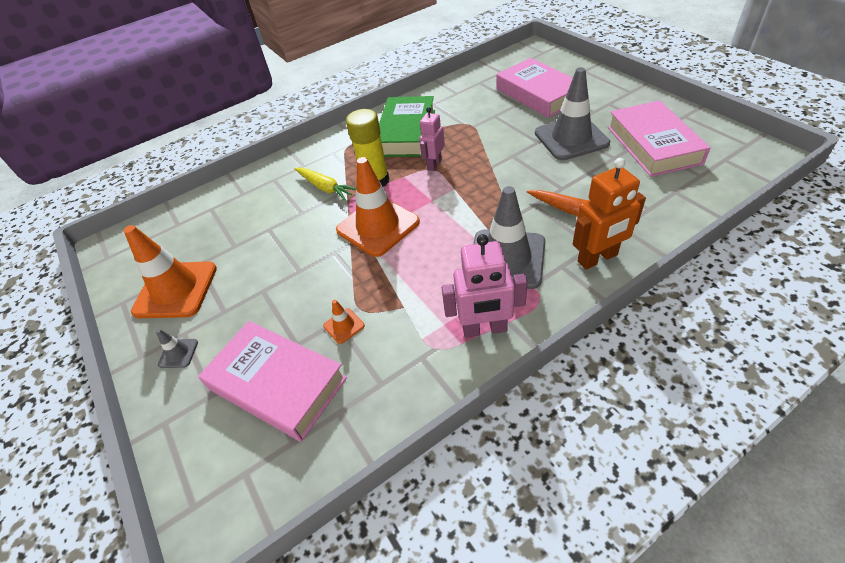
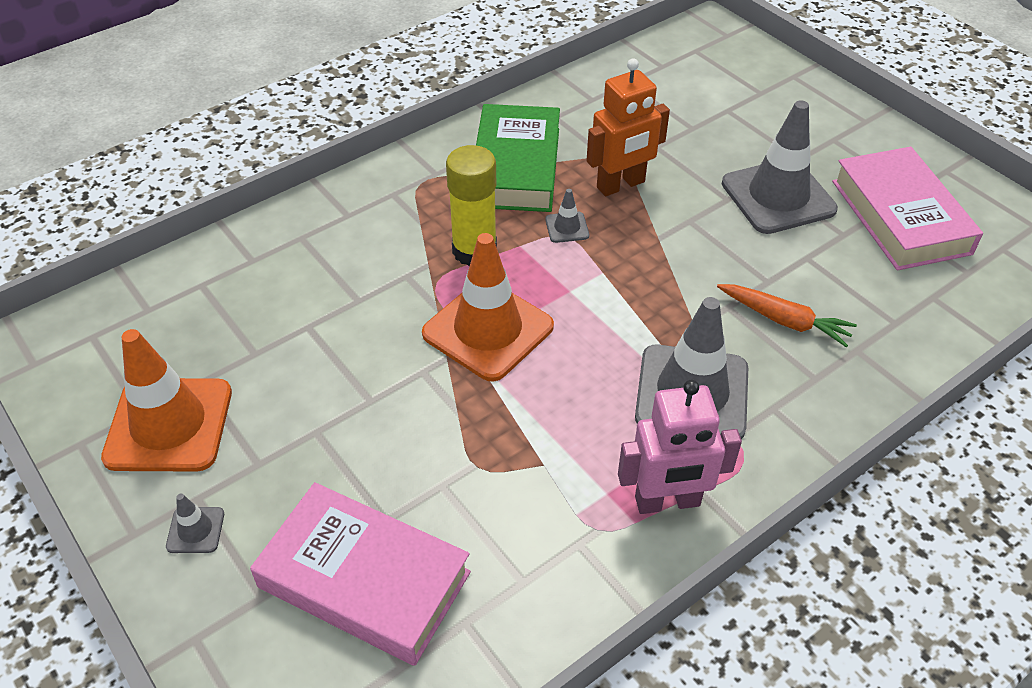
camera: 10 degrees left, 0 degrees up
yellow carrot [295,168,356,201] -> none
orange traffic cone [323,300,365,344] -> none
pink robot [419,107,445,171] -> grey traffic cone [545,189,589,243]
pink book [496,58,573,118] -> none
orange robot [573,158,646,270] -> orange robot moved to [587,58,670,196]

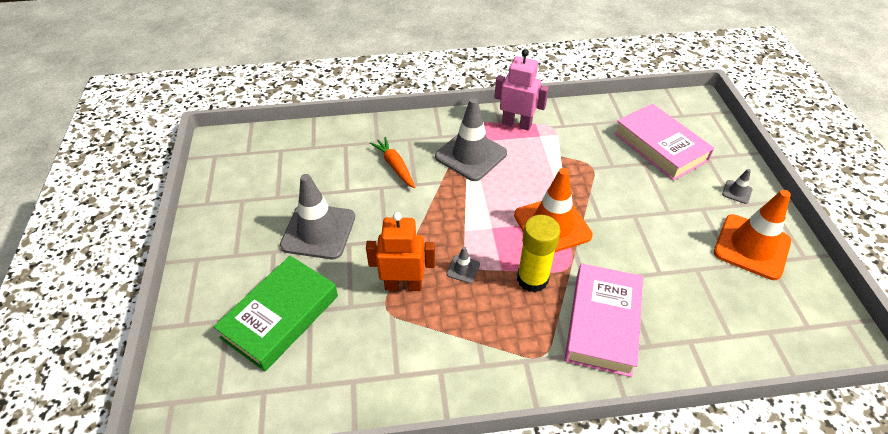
camera: 150 degrees left, 0 degrees up
green book [476,104,560,212] -> green book moved to [213,256,338,372]
pink book [832,147,983,271] -> pink book moved to [565,263,643,377]

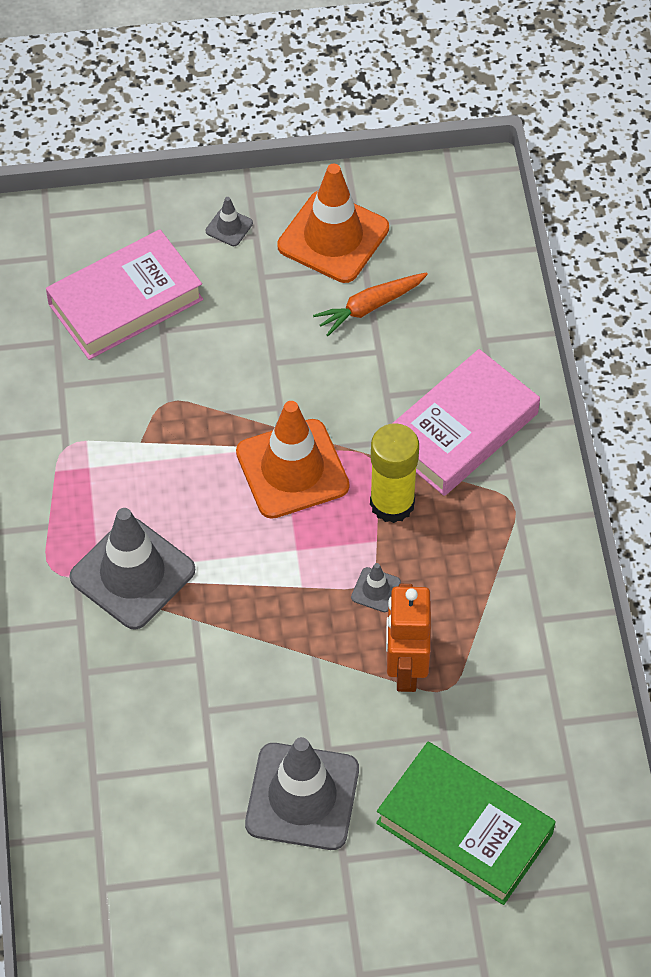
camera: 90 degrees left, 10 degrees up
orange carrot [370,137,416,189] -> orange carrot moved to [313,272,428,336]
pink robot [494,49,549,131] -> none
pink book [565,263,643,377] -> pink book turned 60 degrees counterclockwise [392,349,540,496]

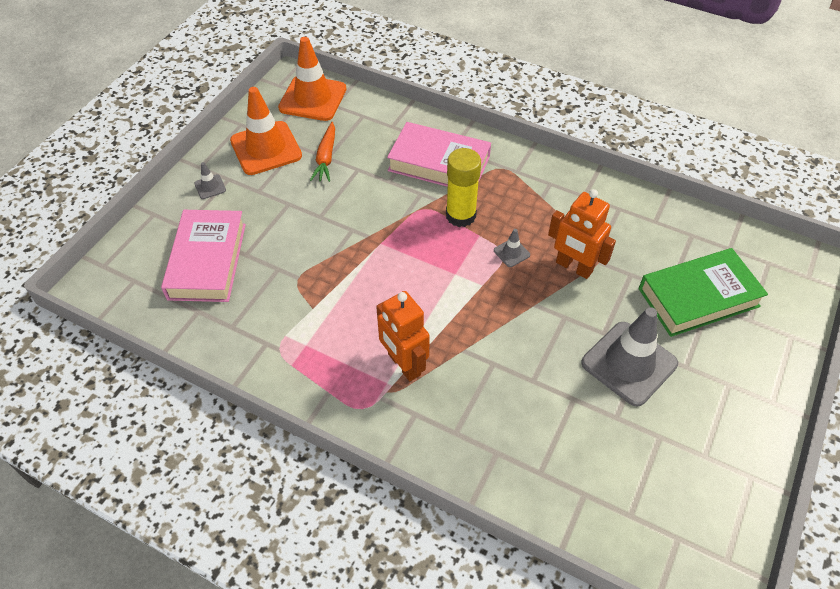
camera: 55 degrees left, 5 degrees down
grey traffic cone [70,508,195,630] -> orange robot [376,291,430,382]
orange traffic cone [236,401,349,519] -> orange traffic cone moved to [278,37,346,121]
pink book [392,349,540,496] -> pink book turned 60 degrees counterclockwise [387,122,491,187]

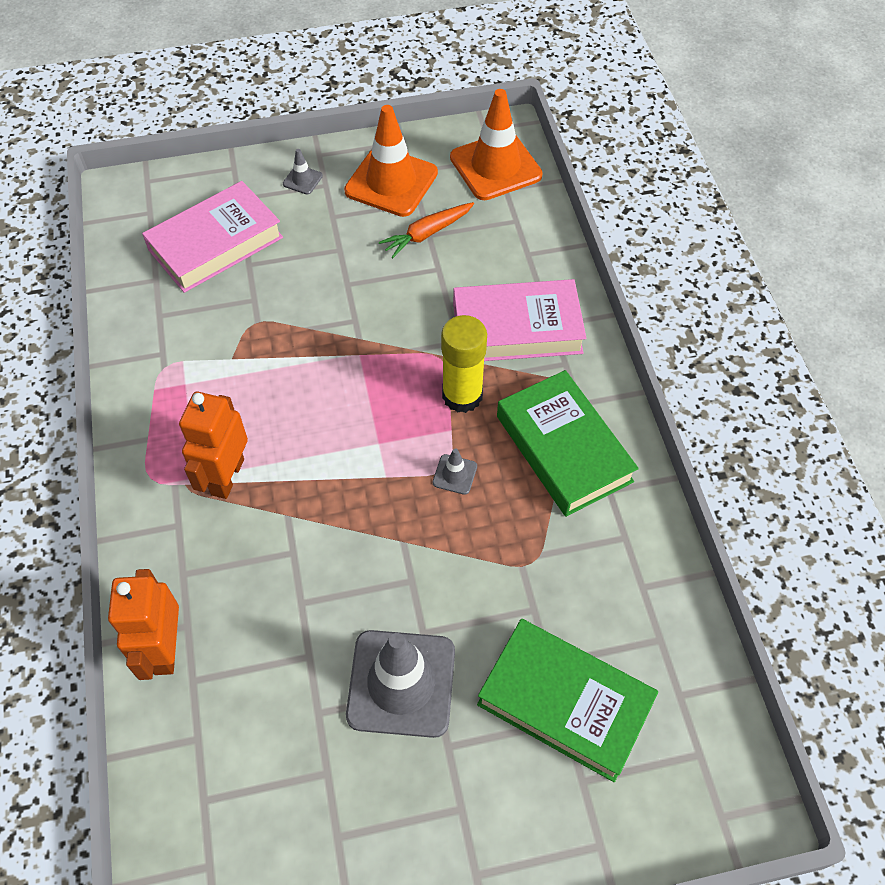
camera: 50 degrees right, 5 degrees up
pink book [387,122,491,187] -> pink book turned 75 degrees counterclockwise [453,279,586,361]
orange robot [548,189,616,279] -> orange robot moved to [108,569,179,680]
none -> green book [497,370,639,517]

